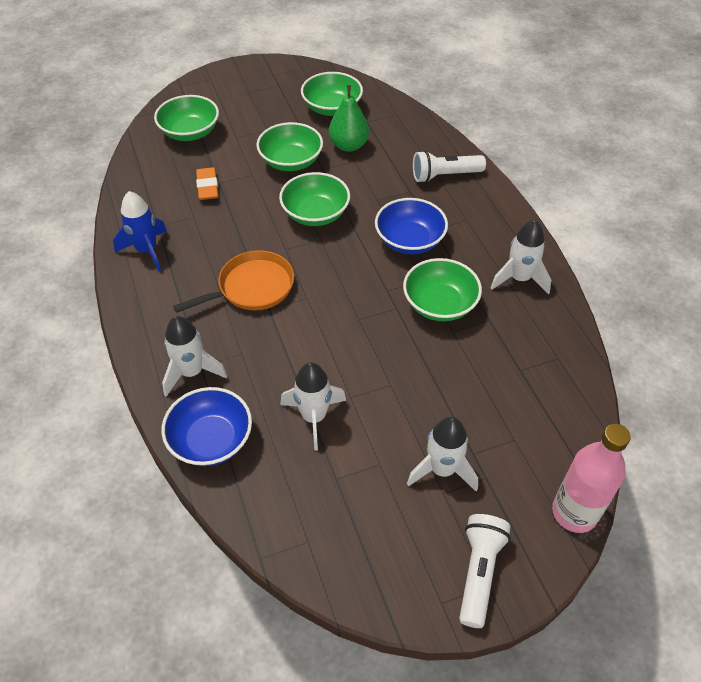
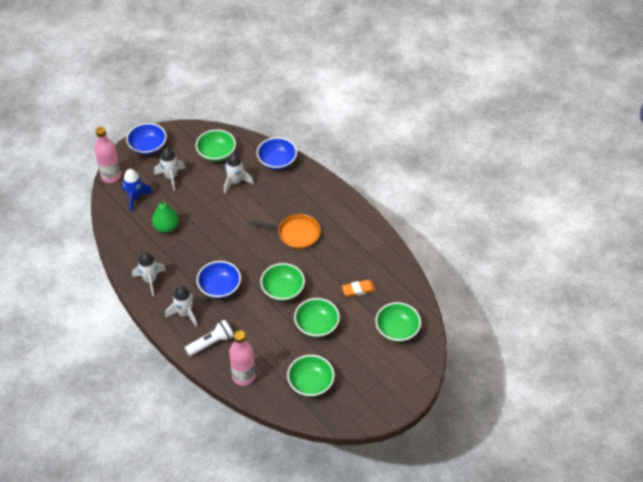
camera: 160 degrees right, 0 degrees up
blue rocket [113,191,167,271] -> blue rocket moved to [122,169,153,212]
white rocket [162,316,227,397] -> white rocket moved to [165,286,197,327]
orange pan [173,250,294,313] -> orange pan turned 120 degrees counterclockwise [251,214,321,249]
orange eraser [196,167,219,200] -> orange eraser turned 75 degrees counterclockwise [342,280,376,297]
green pear [329,85,369,152] -> green pear moved to [152,200,179,233]
green bowl [403,258,482,321] -> green bowl moved to [196,129,236,162]
white flashlight [459,514,511,628] -> blue bowl [126,123,167,155]
none -> pink bottle [229,331,255,386]

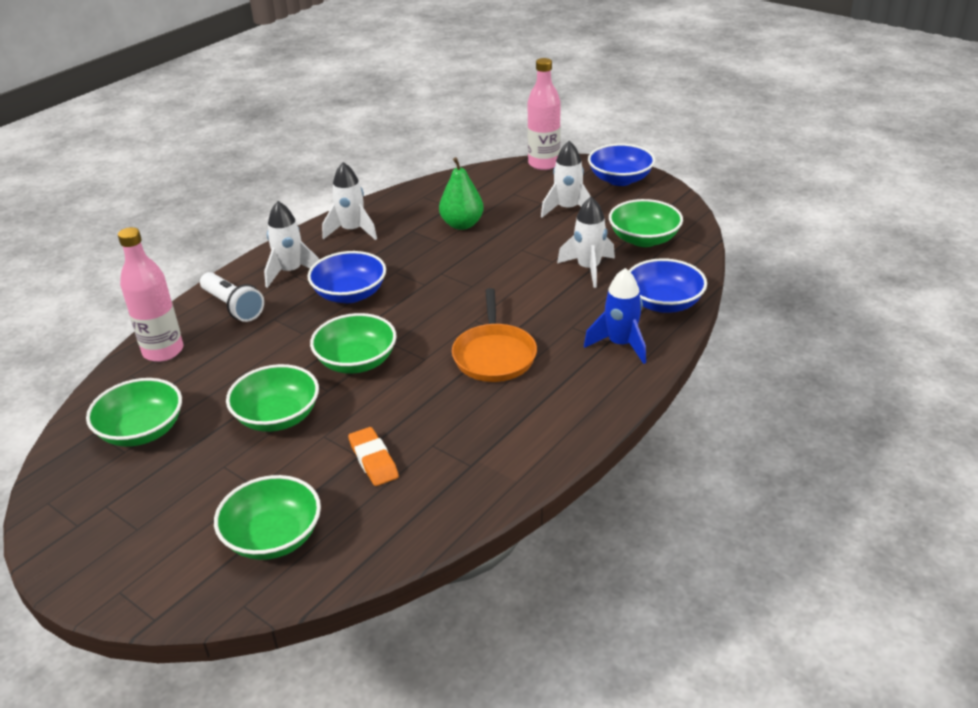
camera: 80 degrees right, 15 degrees down
blue rocket [122,169,153,212] -> blue rocket moved to [584,268,646,364]

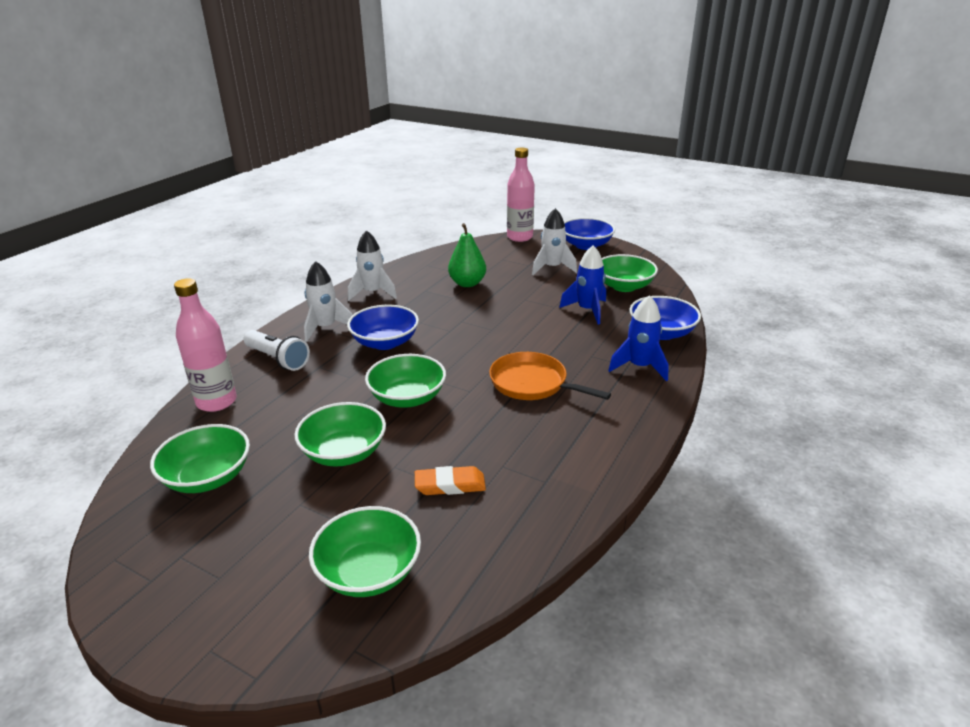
camera: 10 degrees left, 5 degrees down
orange eraser [348,427,399,486] -> orange eraser turned 60 degrees counterclockwise [415,466,486,495]
orange pan [452,288,537,382] -> orange pan turned 135 degrees clockwise [489,352,611,400]
white rocket [557,197,615,288] -> blue rocket [559,245,606,324]

